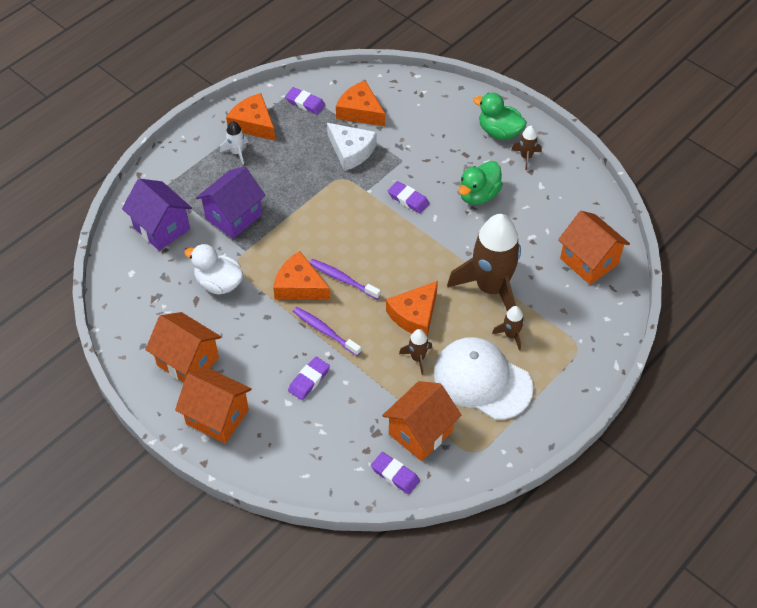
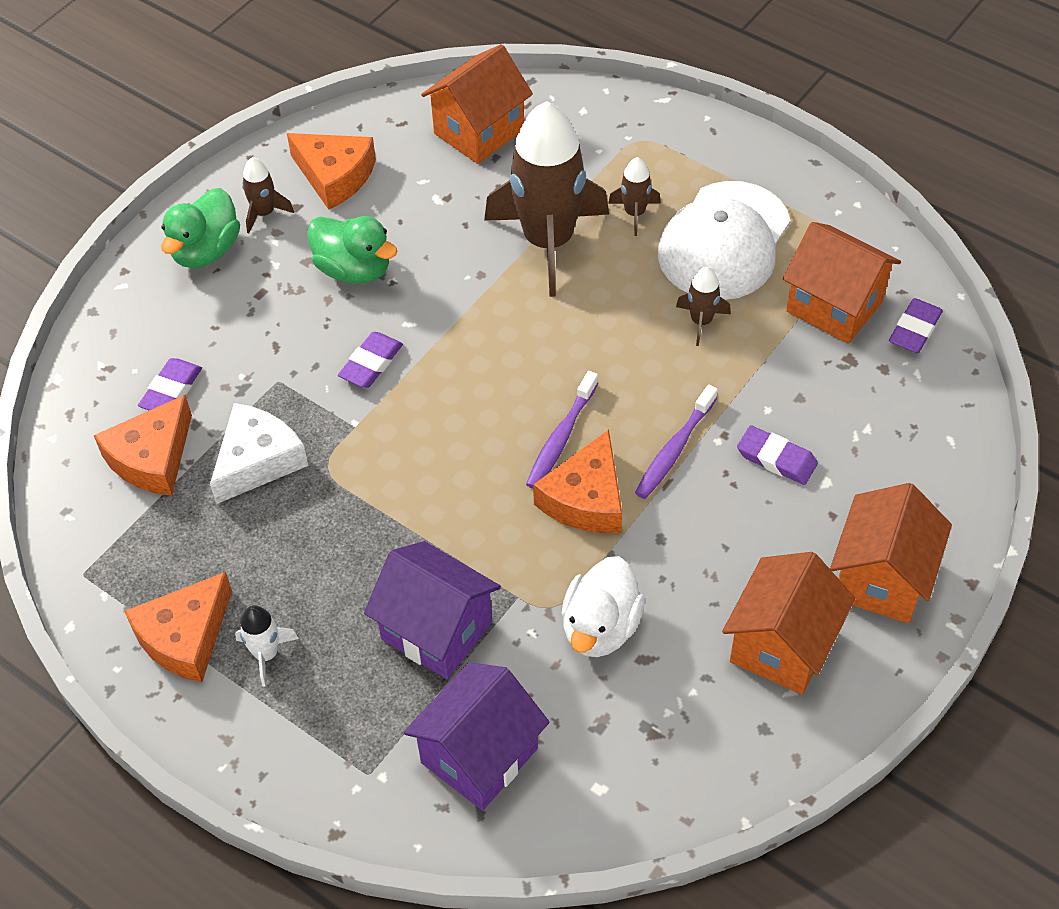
camera: 95 degrees left, 0 degrees up
purple eraser [285,87,325,115] -> purple eraser moved to [138,358,202,410]
orange cheese [386,281,438,337] -> orange cheese moved to [287,133,376,210]

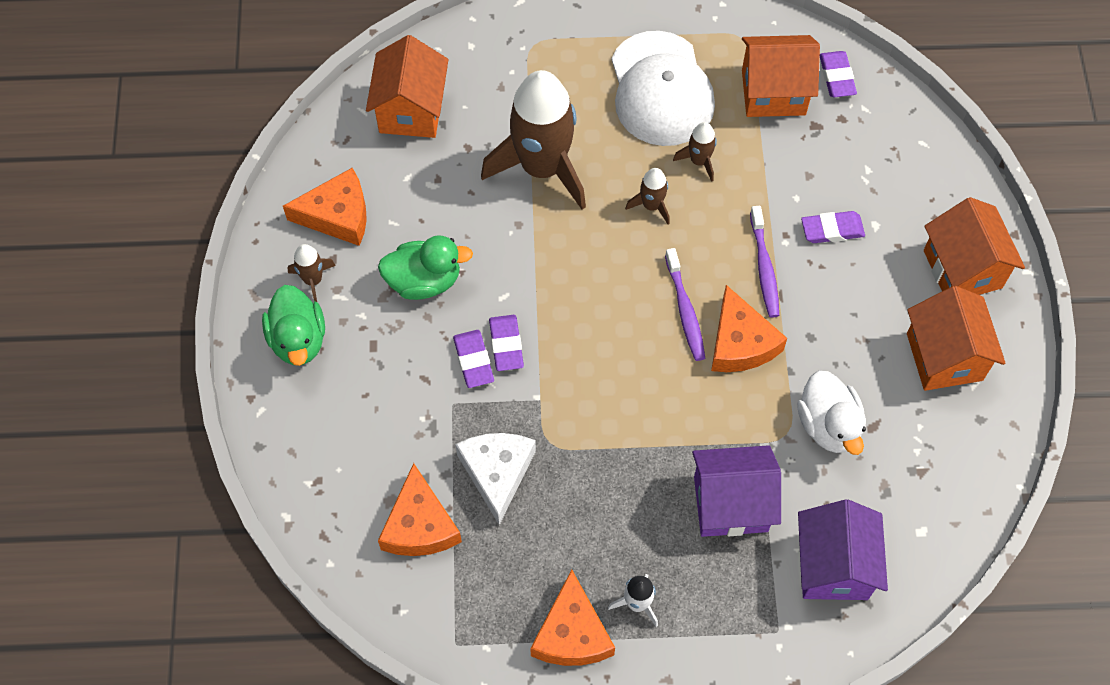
camera: 40 degrees left, 10 degrees up
purple eraser [138,358,202,410] -> purple eraser moved to [453,330,494,388]
brown rocket [608,157,661,236] -> brown rocket moved to [625,168,670,224]

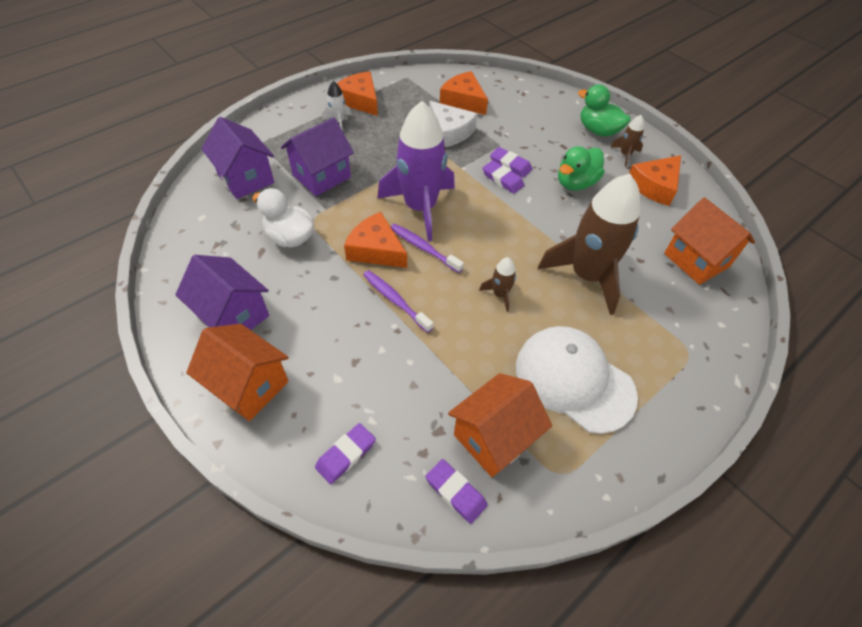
camera: 140 degrees right, 10 degrees down
brown rocket [673,122,717,182] -> none
purple eraser [801,211,865,243] -> purple eraser moved to [315,423,376,484]
orange house [907,286,1005,391] -> purple house [175,255,269,330]
none -> purple rocket [377,101,455,241]

